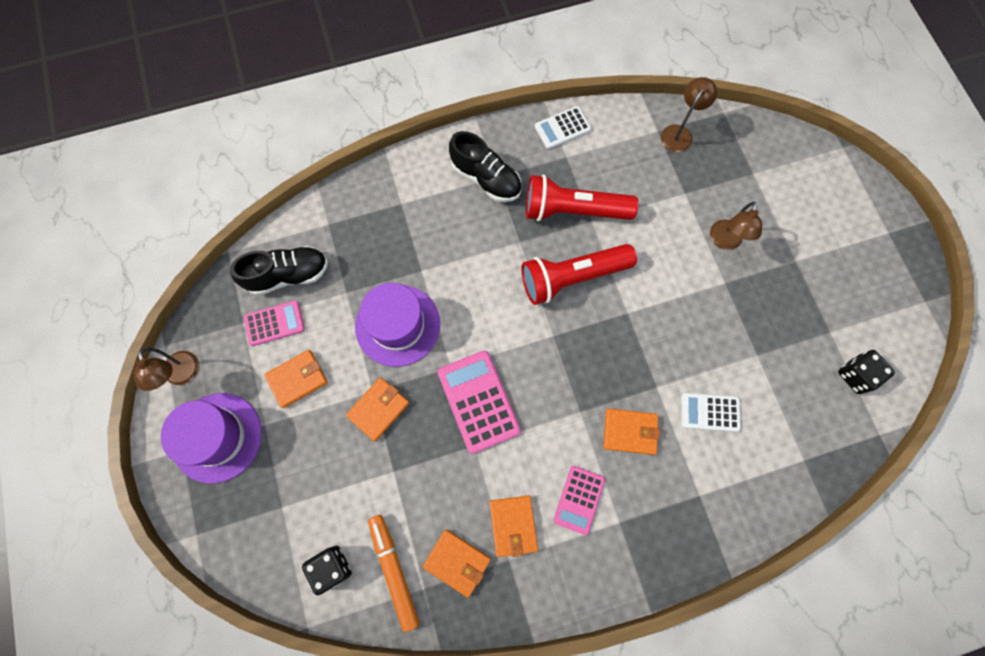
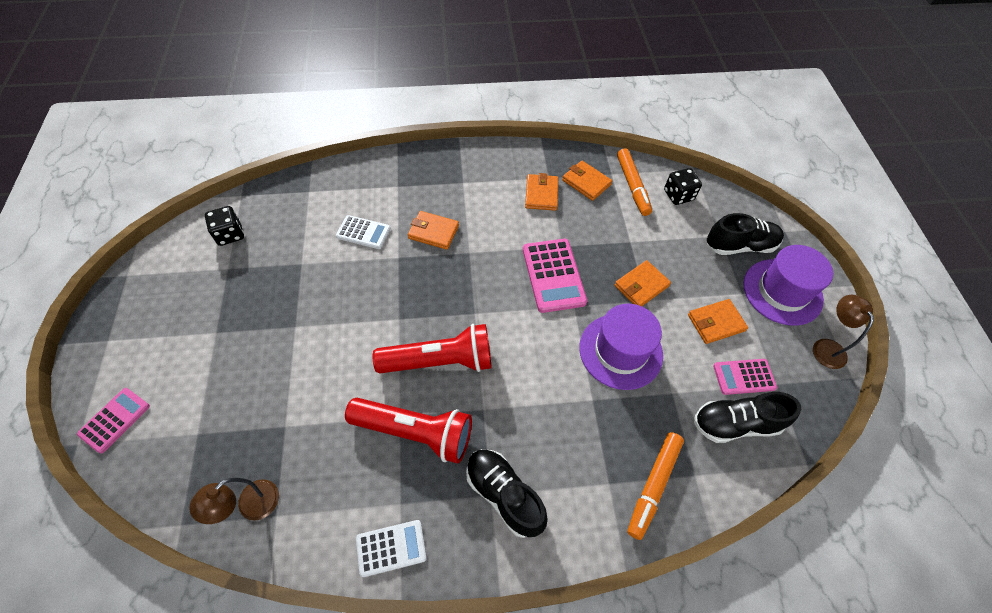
camera: 170 degrees left, 15 degrees down
pink calculator [553,466,605,535] -> pink calculator moved to [77,388,150,453]
brown lamp [710,202,762,250] -> none
none -> orange marker [627,432,684,540]
none -> black shoe [707,213,784,255]

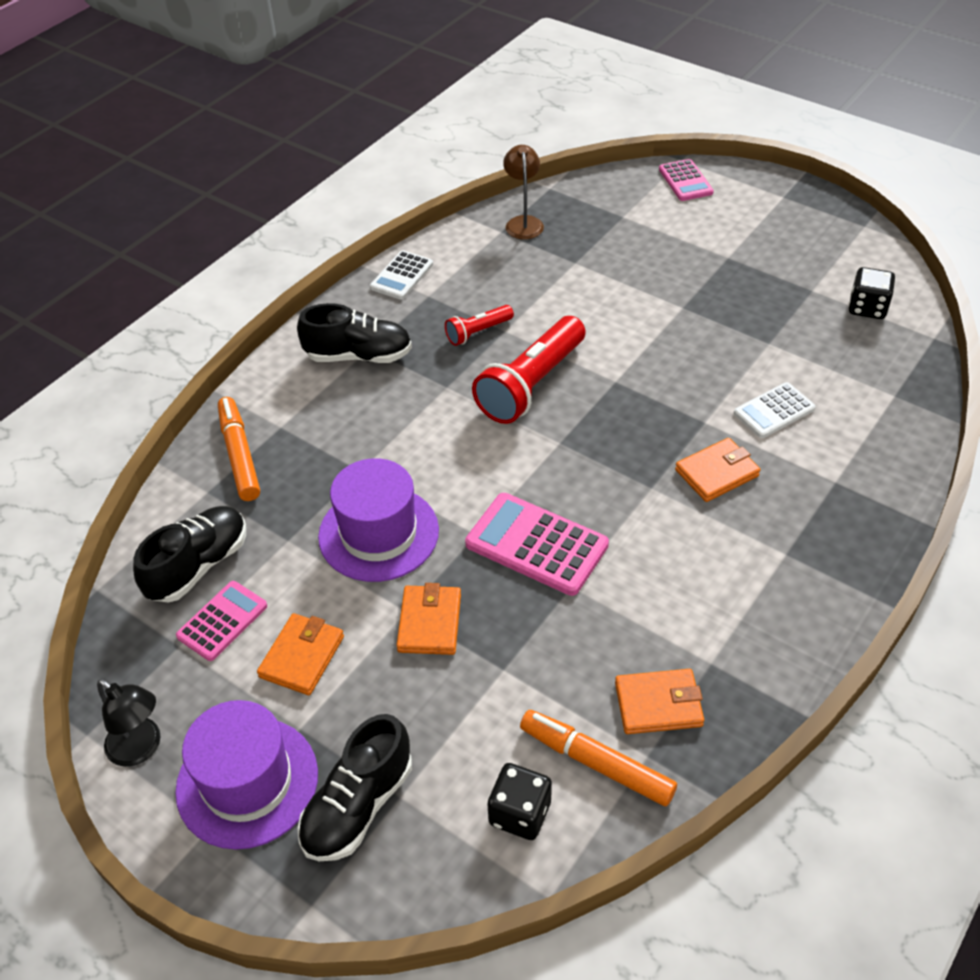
camera: 135 degrees right, 10 degrees down
red flashlight [345,398,472,464] -> red flashlight [445,305,514,346], size x0.51
orange wallet [525,173,558,211] -> none
brown lamp [813,295,874,369] -> black lamp [97,679,161,767]

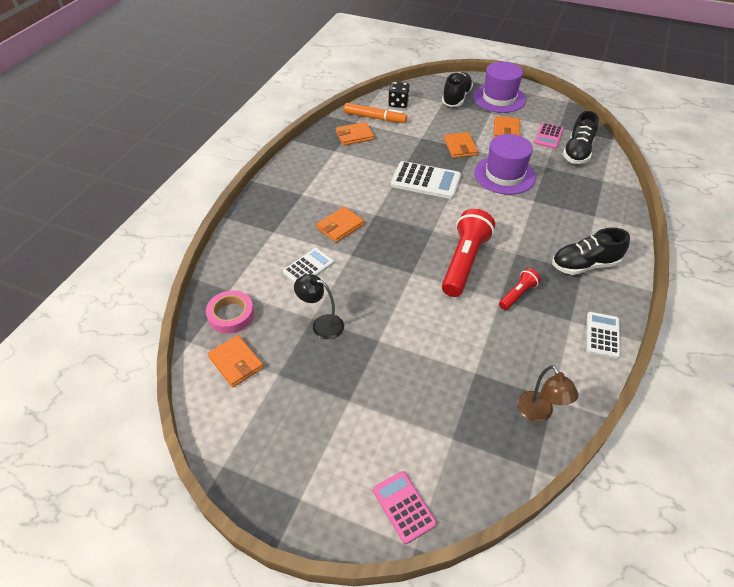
camera: 165 degrees right, 0 degrees up
black lamp [97,679,161,767] -> black lamp moved to [294,274,344,339]
orange marker [218,397,260,501] -> none
pink calculator [465,493,609,596] -> white calculator [391,161,461,199]
black dice [849,267,895,319] -> orange wallet [207,335,263,387]
none -> pink tape [206,290,254,334]

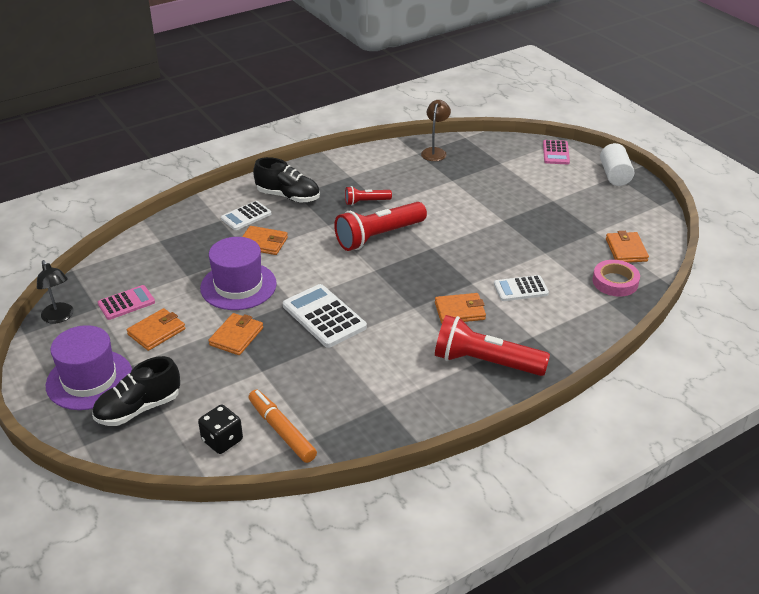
camera: 145 degrees left, 10 degrees down
black lamp [294,274,344,339] -> black lamp moved to [37,260,74,324]
orange wallet [336,122,374,145] -> orange wallet moved to [242,226,288,255]
black shoe [563,111,599,164] -> none
white calculator [586,312,620,359] -> white calculator moved to [221,201,271,230]
none -> red flashlight [435,315,550,376]
none -> white cylinder [600,143,634,186]

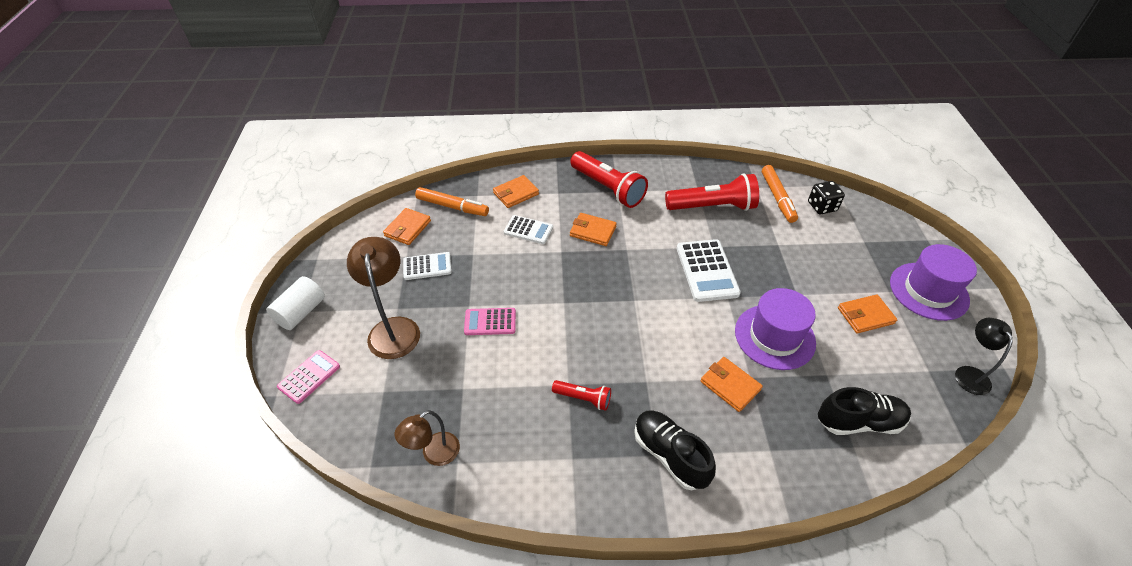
camera: 150 degrees left, 10 degrees up
black shoe [92,356,180,426] -> black shoe moved to [818,387,911,435]
pink calculator [98,285,155,320] -> pink calculator moved to [464,308,516,335]
orange wallet [208,313,263,355] -> orange wallet moved to [493,175,539,208]
white calculator [221,201,271,230] -> white calculator moved to [403,252,452,280]
red flashlight [334,202,427,251] -> red flashlight moved to [665,173,759,211]
pink tape [593,260,640,297] -> orange marker [415,187,489,216]
none -> brown lamp [347,237,420,359]

